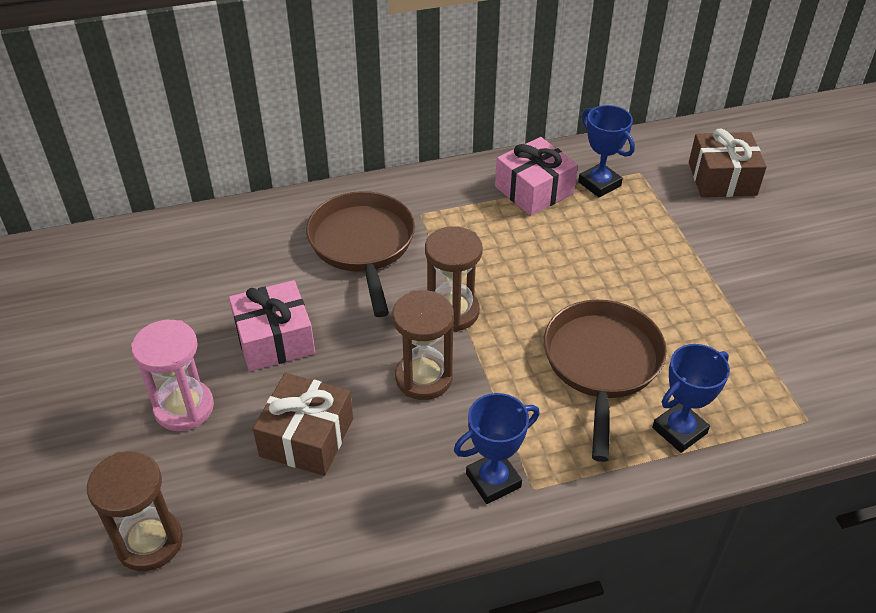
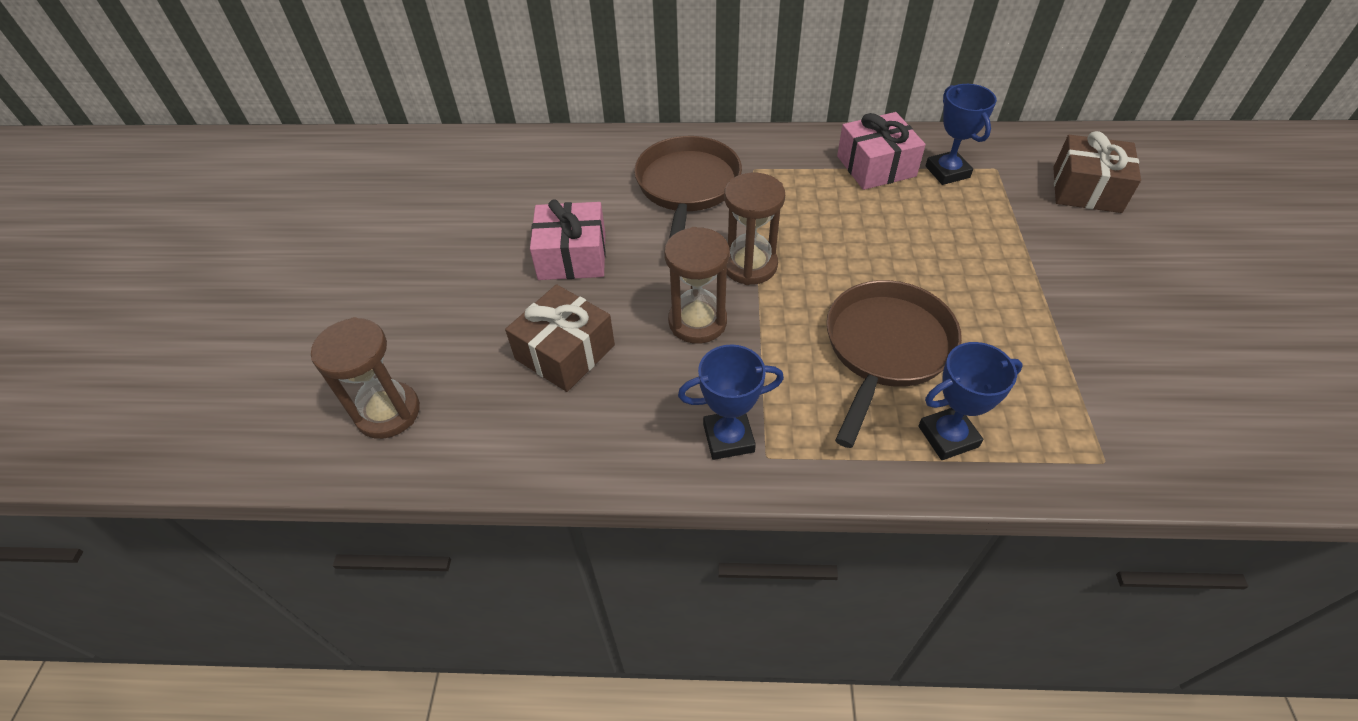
camera: 20 degrees right, 5 degrees up
pink hourglass [131,320,214,431] -> none

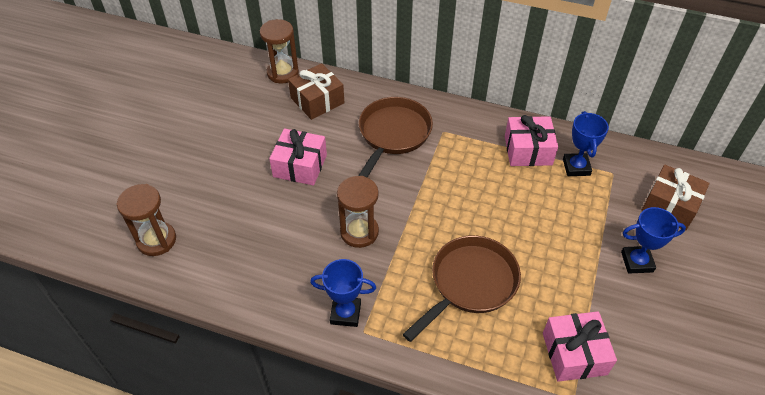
camera: 15 degrees right, 0 degrees up
brown gift [505,284,615,392] -> brown gift moved to [288,63,344,120]
brown hourglass [724,173,785,285] -> brown hourglass moved to [260,19,299,84]
blue trophy [918,342,1023,460] -> blue trophy moved to [621,207,686,274]
none -> pink gift [543,311,617,382]

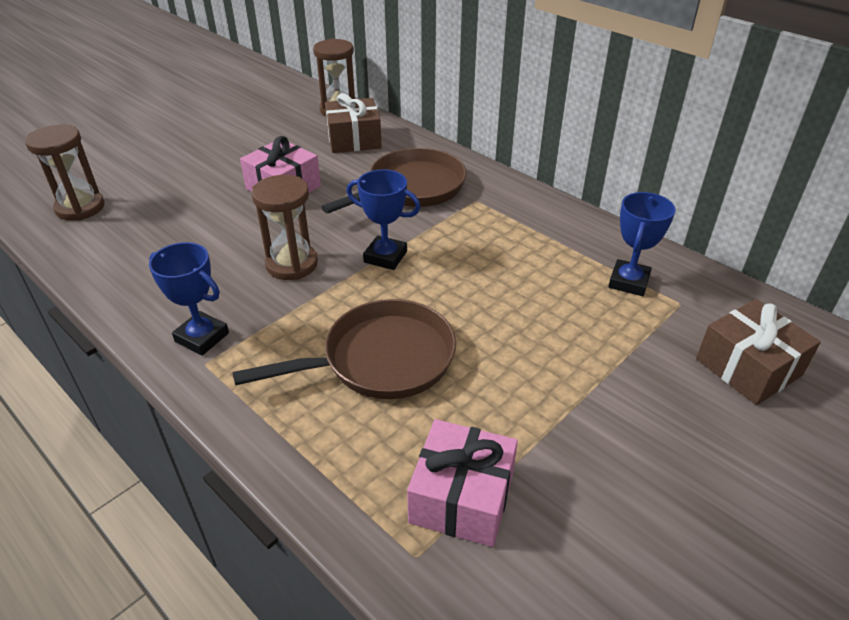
camera: 25 degrees right, 10 degrees down
pink gift [505,115,558,166] -> none
blue trophy [621,207,686,274] -> blue trophy moved to [347,169,421,270]

